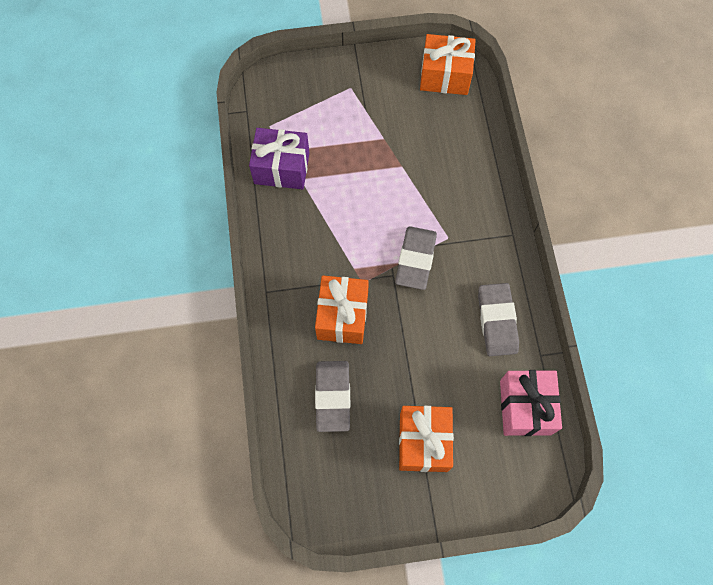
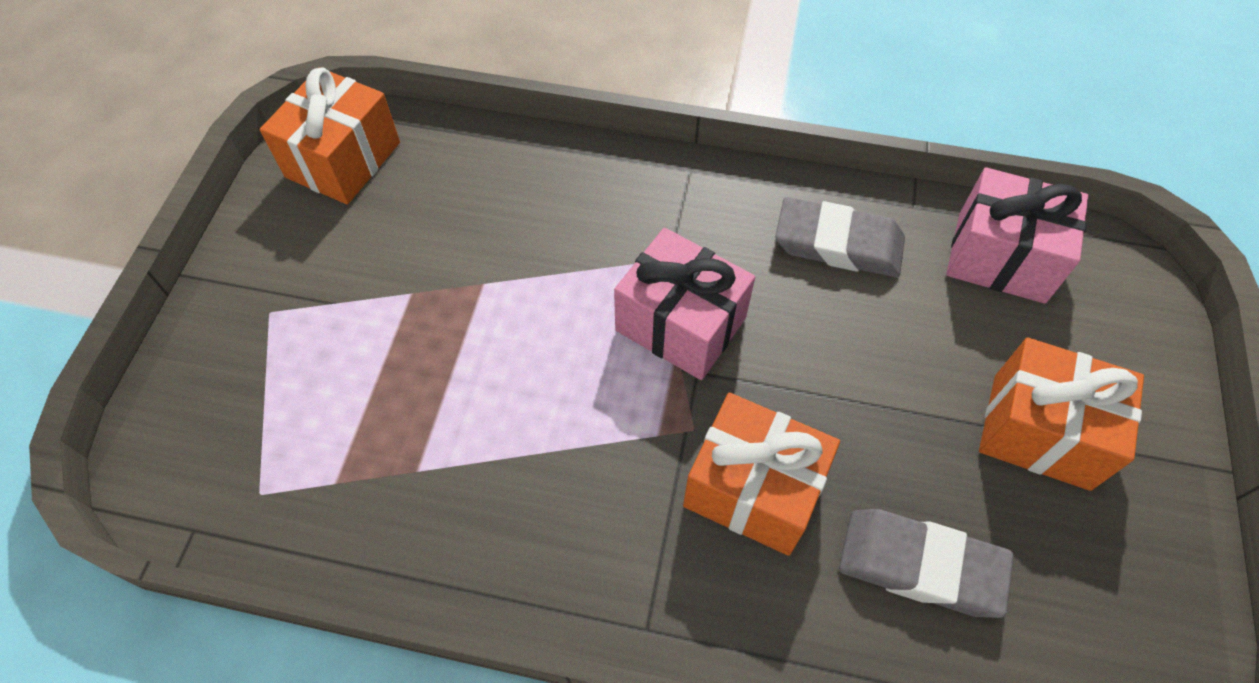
camera: 70 degrees left, 10 degrees down
purple gift [249,128,310,189] -> none
grey eraser [395,226,437,290] -> pink gift [614,228,755,380]

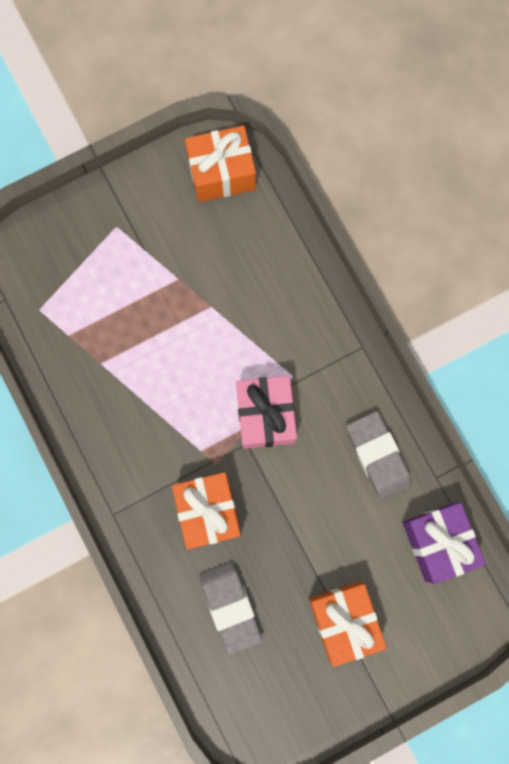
camera: 50 degrees right, 20 degrees up
pink gift [946,167,1088,304] -> purple gift [403,502,486,584]

